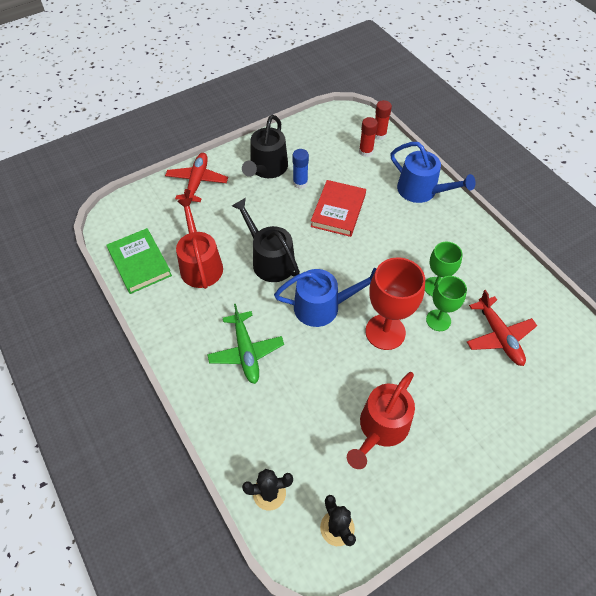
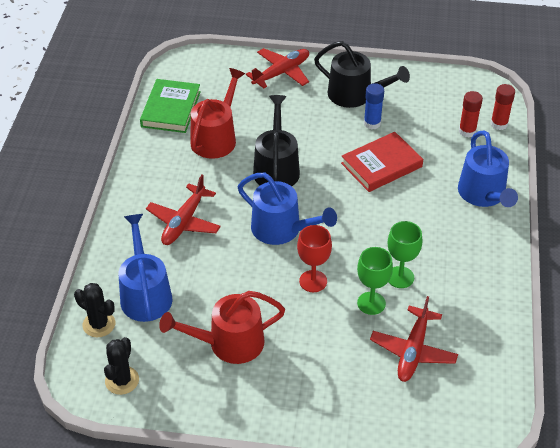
camera: 40 degrees right, 10 degrees down
green plane [207,304,284,384] -> red plane [146,175,221,245]
black watering can [242,115,288,178] -> black watering can turned 120 degrees counterclockwise [314,41,410,108]
red goblet [365,257,425,350] -> red goblet [297,225,332,292], size x0.63
none -> blue watering can [119,214,172,322]

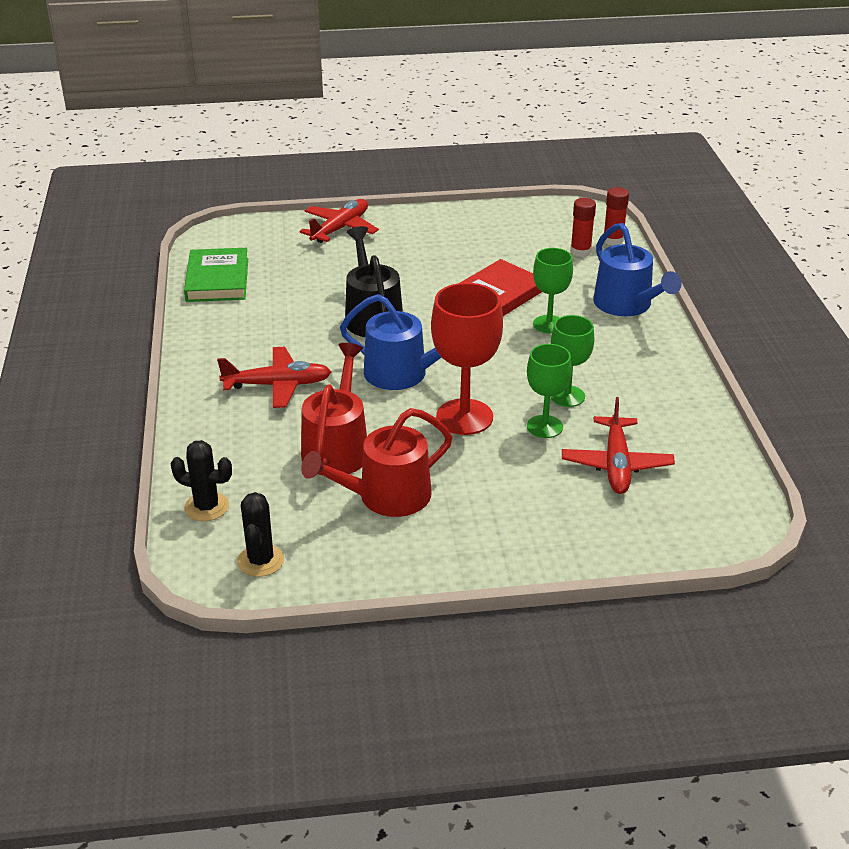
camera: 15 degrees left, 10 degrees down
blue watering can [119,214,172,322] -> none
red plane [146,175,221,245] -> red plane turned 105 degrees counterclockwise [217,347,331,408]
red watering can [190,68,245,159] -> red watering can moved to [301,343,367,475]
red goblet [297,225,332,292] -> red goblet [431,283,503,435], size x1.60
black watering can [314,41,410,108] -> none
blue glue stick [364,83,384,129] -> none
none -> green goblet [533,248,573,334]

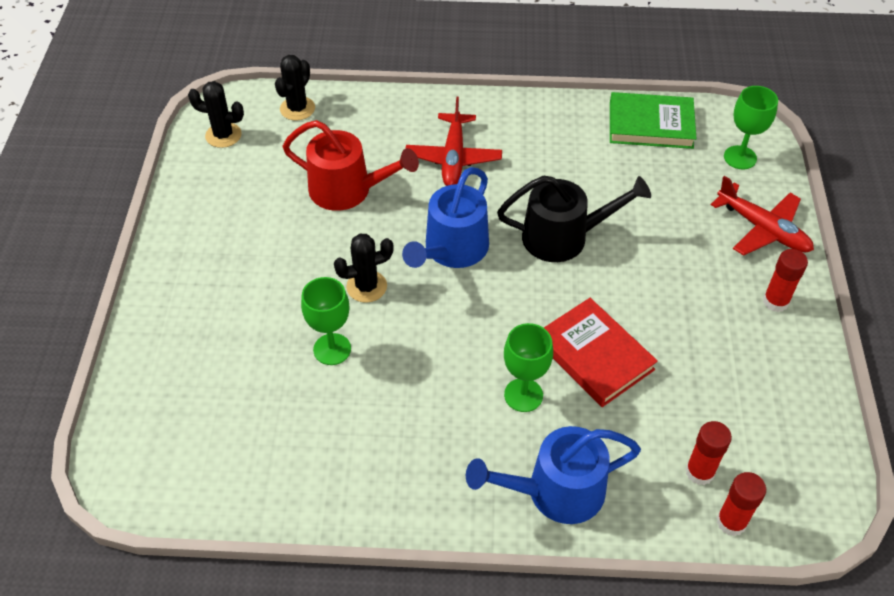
camera: 100 degrees right, 15 degrees up
red watering can [301,408,452,517] -> none
red goblet [431,283,503,435] -> black cactus [334,233,394,303]
green goblet [550,315,594,407] -> green goblet moved to [724,86,778,169]
red plane [562,397,675,494] -> none
none -> red glue stick [763,249,808,312]

